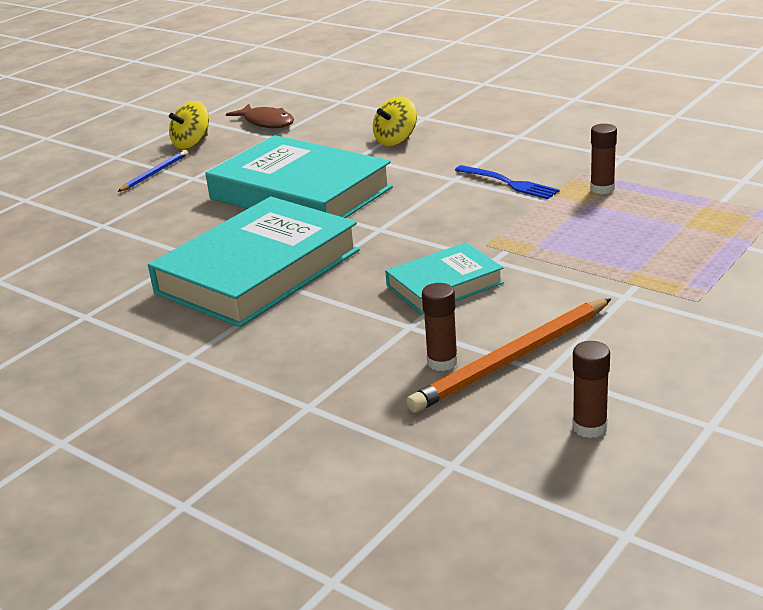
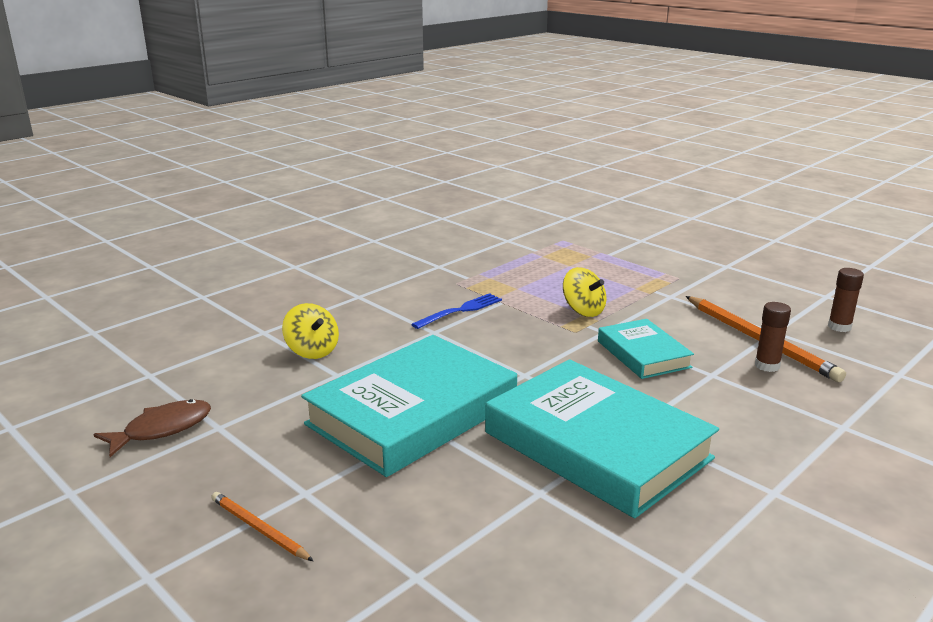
camera: 85 degrees left, 5 degrees down
blue pencil [117,150,188,192] -> orange pencil [211,492,313,561]
yellow spinning top [169,101,209,149] -> yellow spinning top moved to [563,267,606,317]
brown glue stick [590,124,617,194] -> none

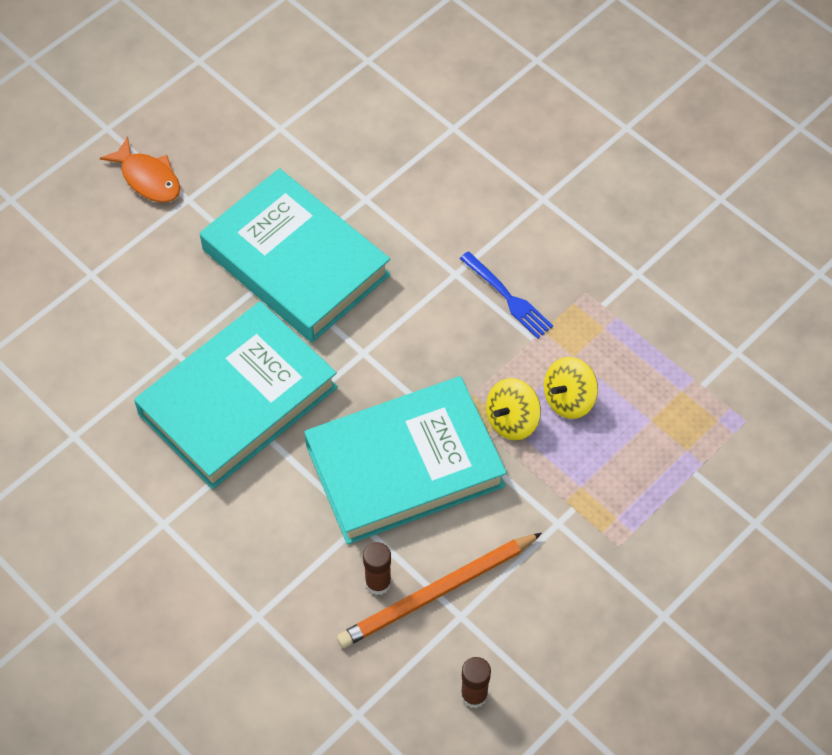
camera: 90 degrees right, 35 degrees up
brown fish [93,399,211,457] -> none
orange pencil [211,492,313,561] -> orange fish [100,136,180,203]
yellow spinning top [282,303,339,359] -> yellow spinning top moved to [544,357,598,419]
turquoise book [598,319,694,379] -> turquoise book [304,376,507,545], size x1.88

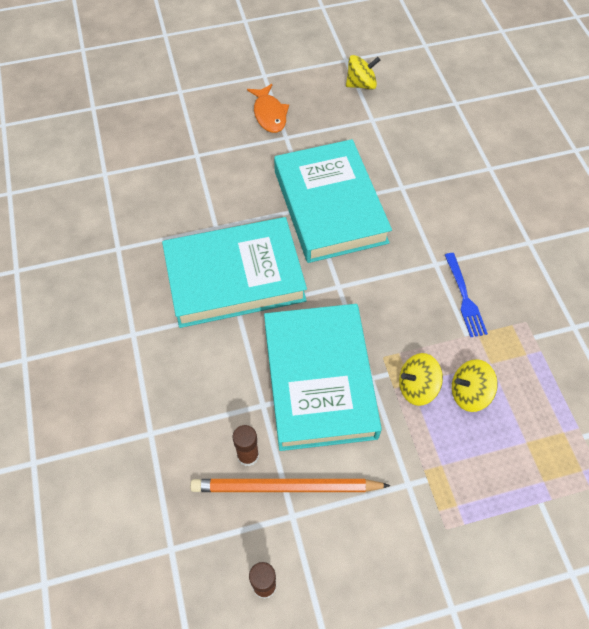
camera: 30 degrees right, 0 degrees up
turquoise book [304,376,507,545] -> turquoise book turned 75 degrees clockwise [264,304,382,451]
none -> yellow spinning top [346,55,380,90]

